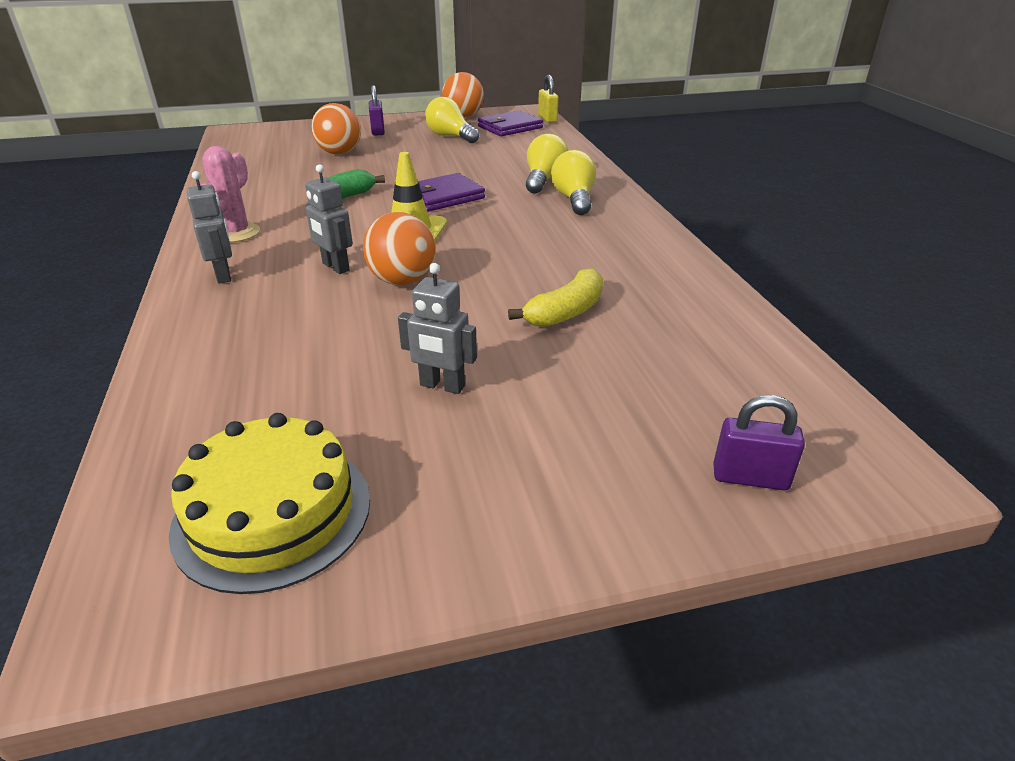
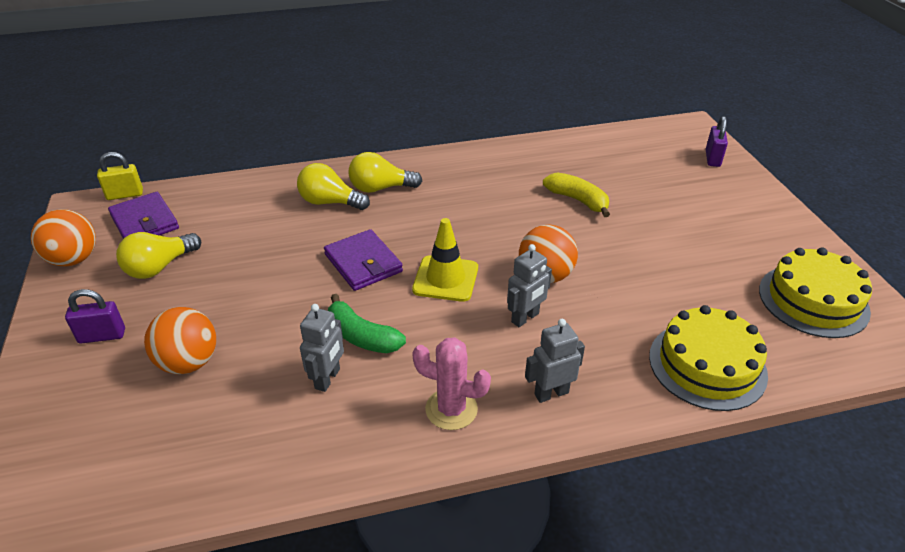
camera: 90 degrees left, 5 degrees up
grey robot [398,263,477,394] -> grey robot moved to [300,304,344,392]
none -> yellow cake [649,305,768,411]

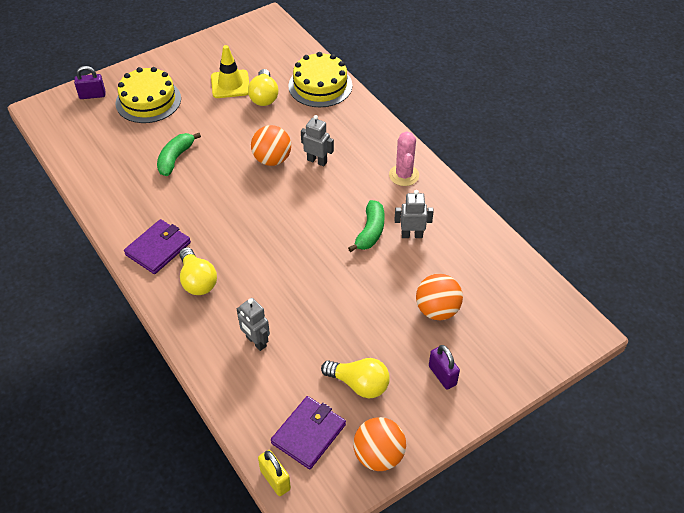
camera: 110 degrees left, 10 degrees up
yellow light bulb [297,163,370,210] -> yellow light bulb moved to [248,69,278,106]
purple wallet [324,229,403,291] -> purple wallet moved to [124,219,191,274]
yellow traffic cone [412,218,478,302] -> yellow traffic cone moved to [211,45,249,98]
grey robot [525,319,585,403] -> grey robot moved to [237,298,270,351]
yellow banana [543,172,610,217] -> green banana [157,133,201,176]
yellow cake [759,247,872,338] -> yellow cake moved to [115,67,181,123]

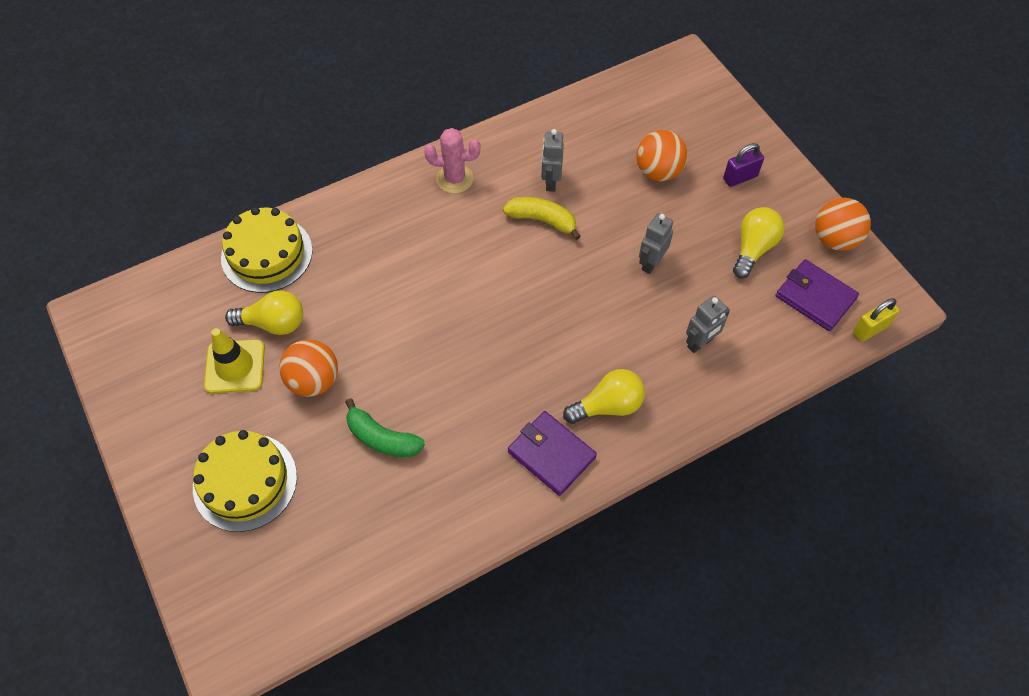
camera: 85 degrees left, 10 degrees up
purple padlock [74,66,105,99] -> none
orange ball [251,125,291,166] -> orange ball moved to [279,339,338,397]
grey robot [301,115,334,166] -> grey robot moved to [639,213,673,274]
green banana [348,200,385,252] -> yellow banana [503,197,581,240]

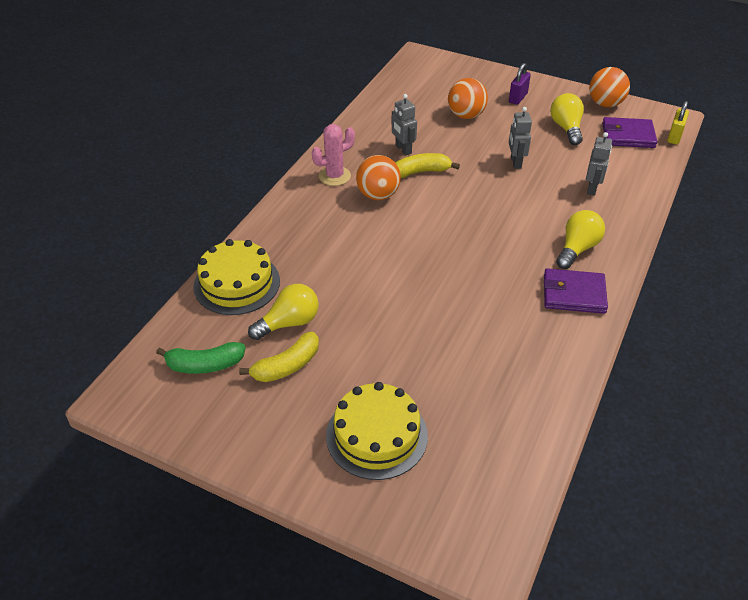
camera: 35 degrees left, 15 degrees down
yellow traffic cone [204,328,265,393] -> yellow banana [239,332,319,382]
orange ball [279,339,338,397] -> orange ball moved to [356,155,401,200]
green banana [346,398,425,457] -> green banana moved to [156,342,246,374]

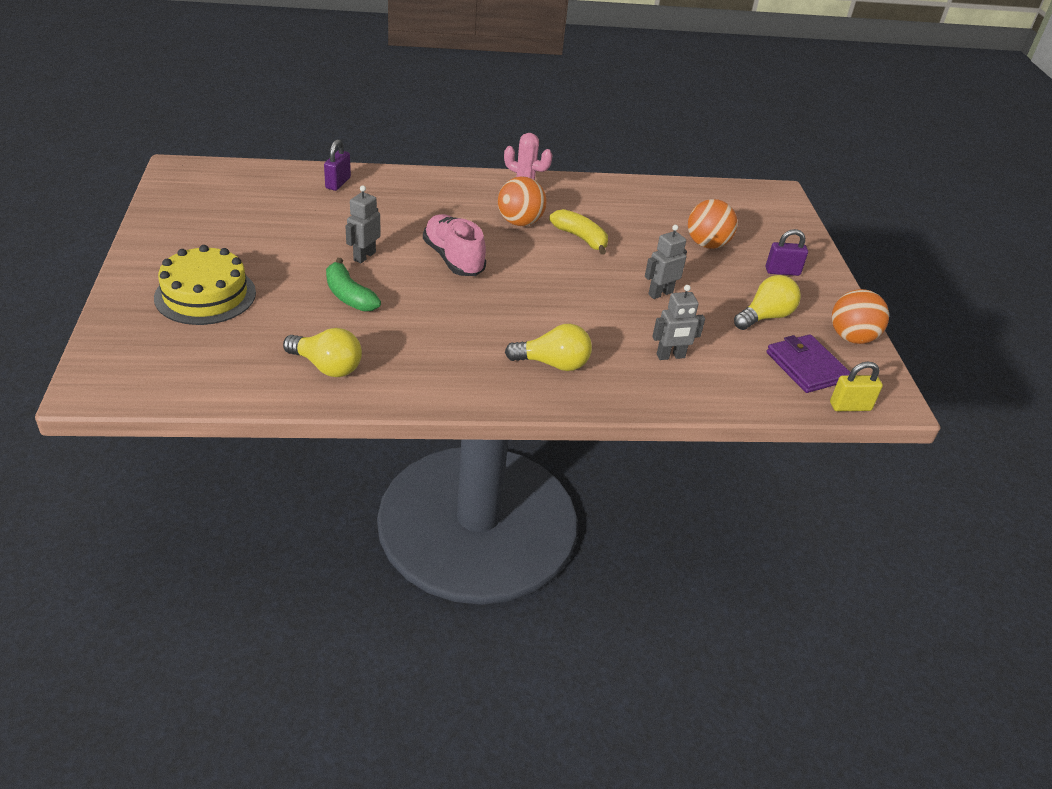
camera: 55 degrees right, 5 degrees down
green banana [156,342,246,374] -> green banana moved to [326,258,381,312]
yellow cake [193,239,280,315] -> purple padlock [324,139,351,191]
yellow banana [239,332,319,382] -> none
yellow light bulb [248,284,319,340] -> yellow light bulb moved to [283,328,362,377]
grey robot [391,94,417,155] -> grey robot moved to [346,186,381,263]
purple wallet [544,268,608,314] -> none
none -> pink shoe [423,214,486,276]

